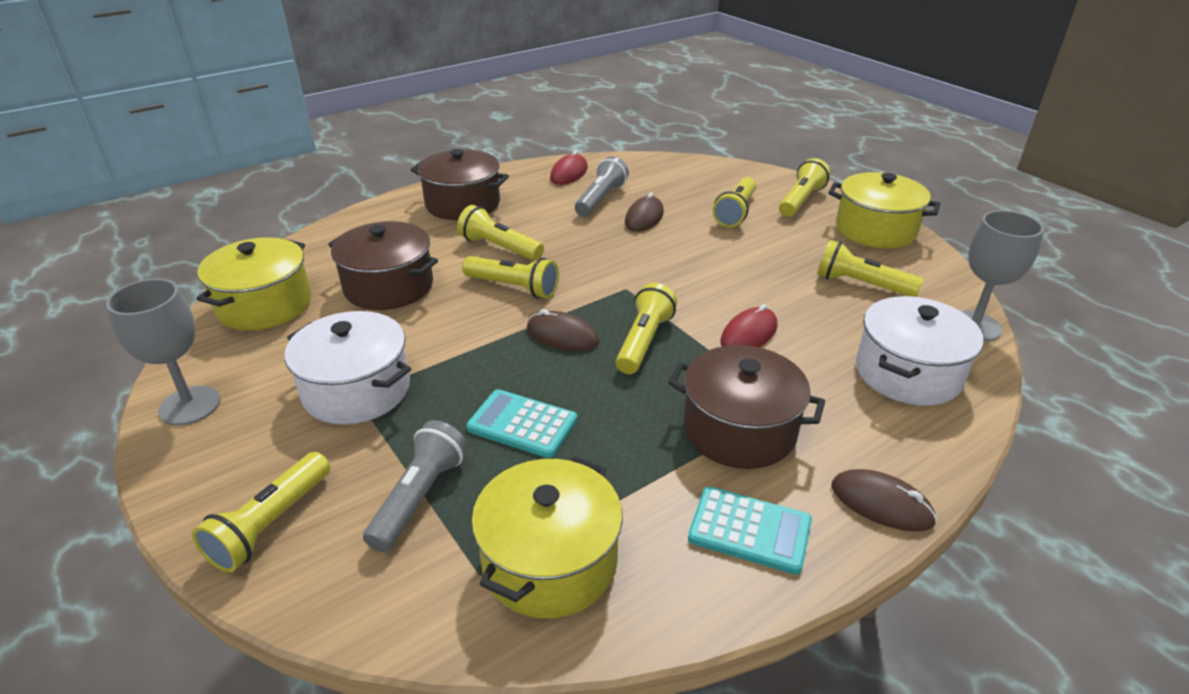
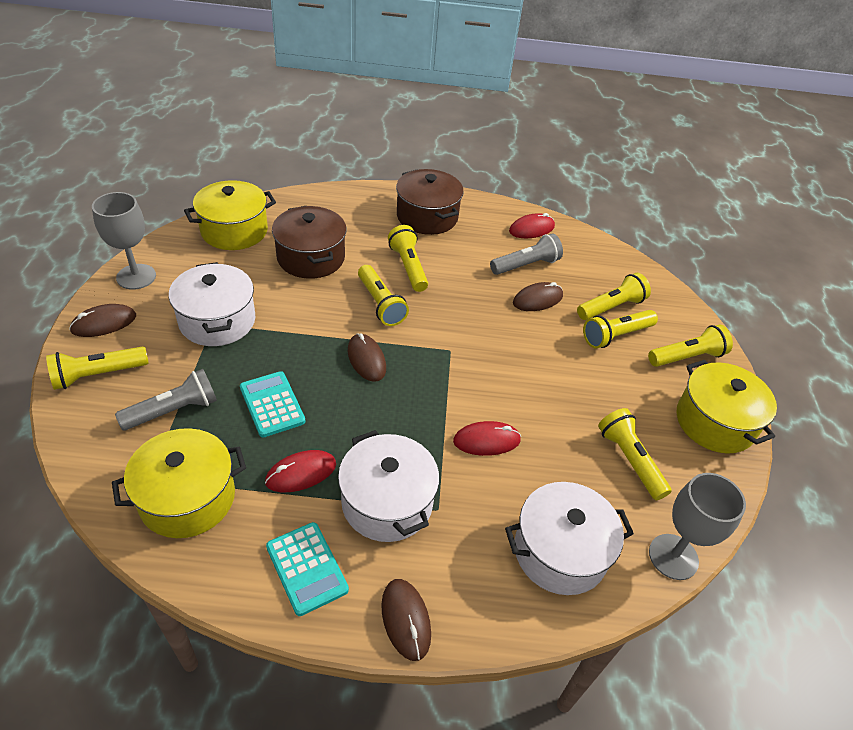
camera: 35 degrees right, 10 degrees up
yellow flashlight [615,283,677,374] -> yellow flashlight moved to [577,273,651,320]
brown pot [668,345,825,469] -> white pot [338,430,439,542]
none -> brown mouse [69,304,136,337]
none -> red mouse [265,450,336,492]

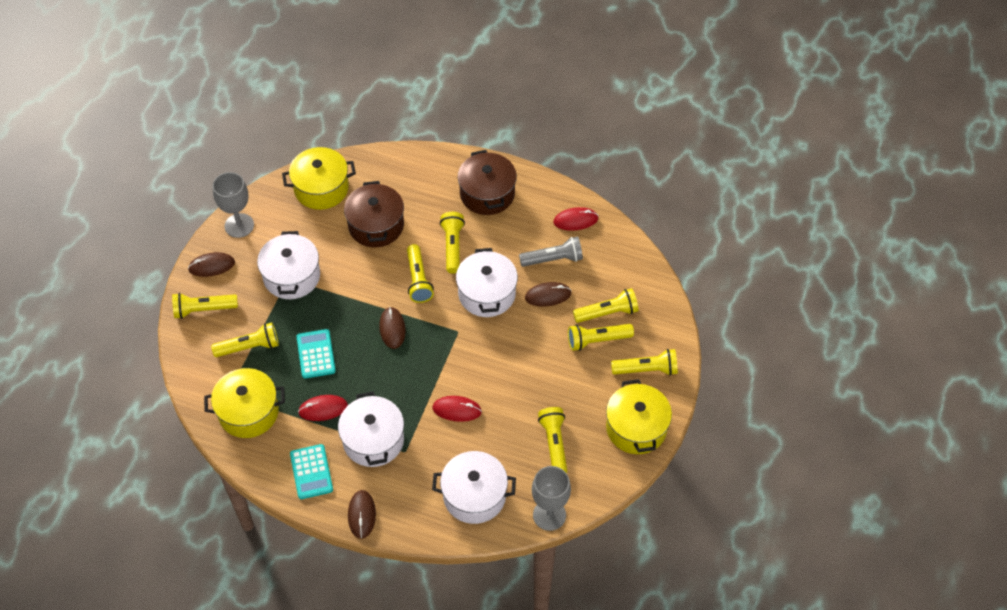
camera: 20 degrees right, 10 degrees up
grey flashlight [115,369,217,430] -> yellow flashlight [211,323,279,357]
none -> white pot [456,248,518,317]

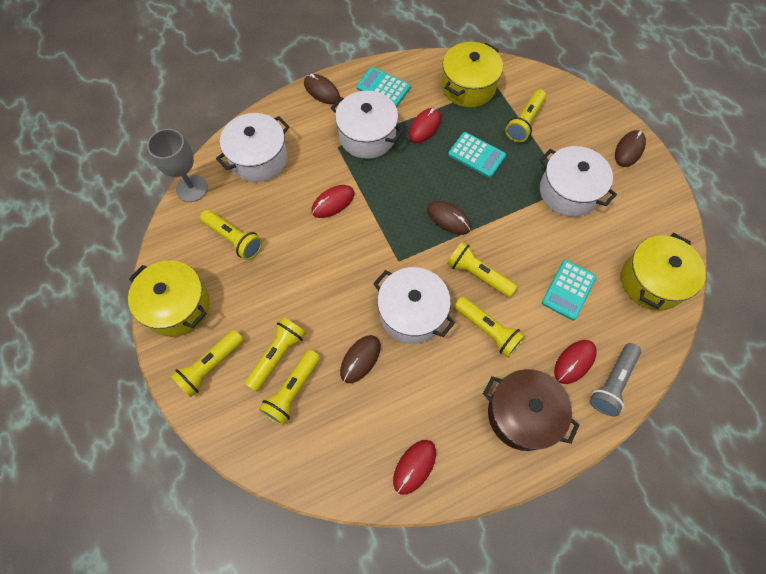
camera: 135 degrees right, 10 degrees up
yellow flashlight [172,293,238,319] -> none
grey goblet [213,172,254,238] -> none
brown pot [344,181,404,247] -> turquoise calculator [542,260,596,320]
grey flashlight [519,237,583,267] -> grey flashlight moved to [590,343,641,417]
none -> red mouse [554,340,597,384]

